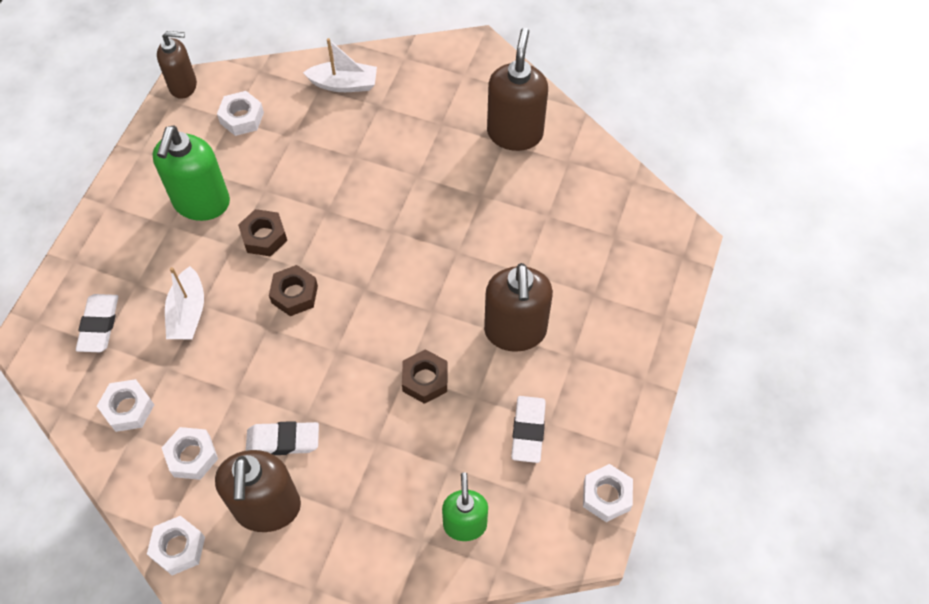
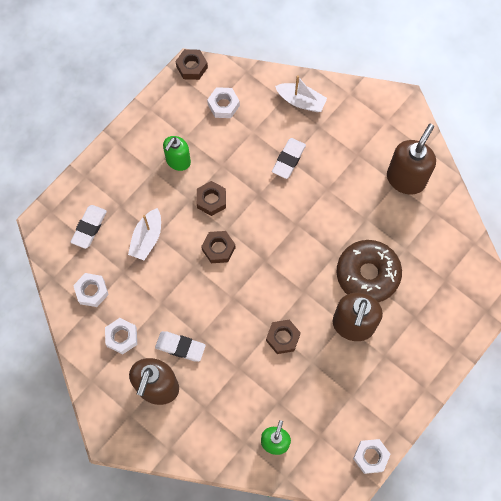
camera: 20 degrees right, 10 degrees up
white nut [147,516,205,575] -> none
green soap dispenser [153,125,230,221] -> green soap dispenser [163,136,191,171], size x0.64
brown soap dispenser [157,31,197,99] -> brown nut [175,49,208,80]
white eraser [511,396,546,463] -> white eraser moved to [272,138,306,179]
none -> brown donut [336,240,402,303]

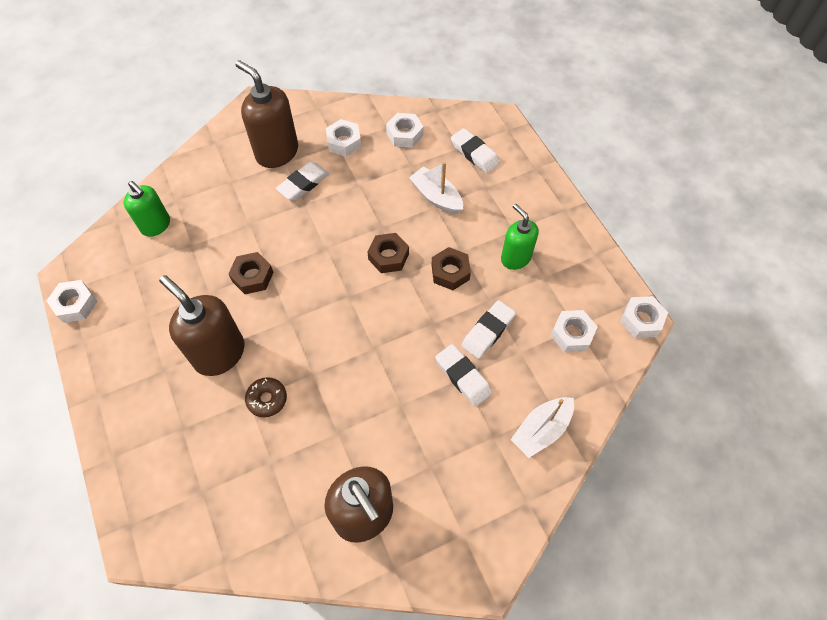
camera: 115 degrees right, 10 degrees down
brown nut [175,49,208,80] -> white nut [620,296,668,338]
brown donut [336,240,402,303] -> brown donut [245,377,287,417], size x0.47
none -> white eraser [461,300,516,359]

